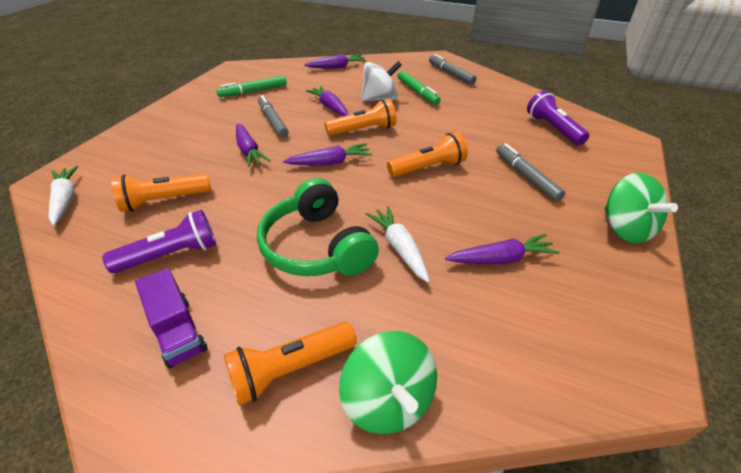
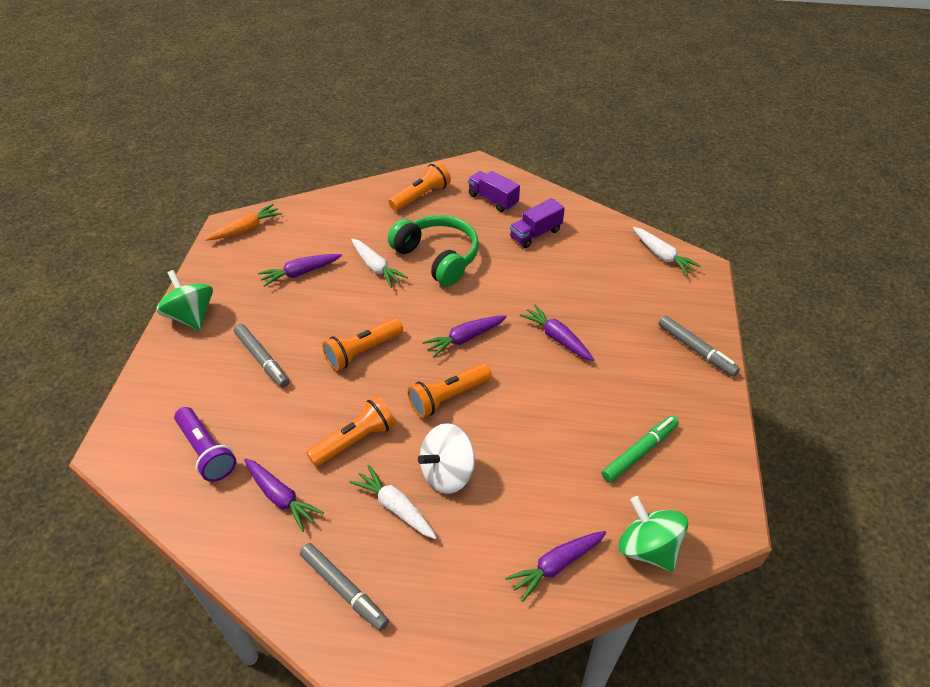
camera: 165 degrees right, 5 degrees up
purple flashlight [102,210,216,273] -> purple truck [510,198,565,248]
orange flashlight [112,173,211,212] -> orange flashlight moved to [306,396,396,467]
grey marker [258,95,289,138] -> grey marker moved to [658,315,740,377]
purple carrot [306,86,349,116] -> purple carrot moved to [244,458,324,532]
green spinning top [339,331,437,434] -> green spinning top moved to [619,496,688,572]
green marker [398,71,441,105] -> white carrot [349,465,437,539]
none -> orange carrot [205,204,282,241]

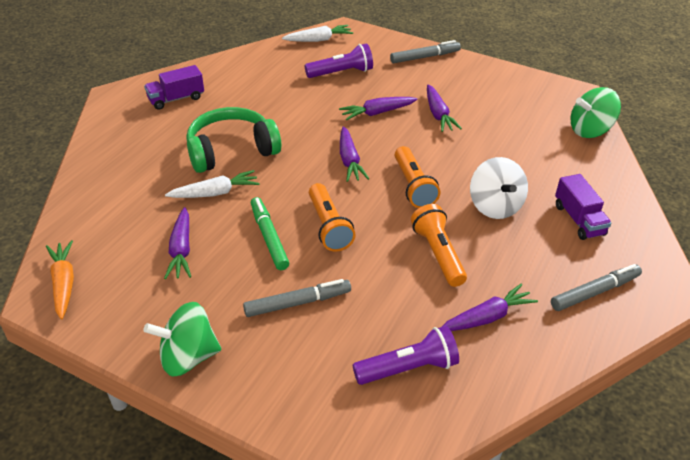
camera: 70 degrees left, 5 degrees down
white carrot [349,465,437,539] -> none
orange flashlight [389,161,451,211] -> none
purple carrot [505,531,606,602] -> purple carrot moved to [427,85,462,132]
purple truck [510,198,565,248] -> purple truck moved to [555,174,612,240]
green marker [602,416,679,482] -> green marker moved to [251,197,289,270]
none -> purple flashlight [305,43,373,78]

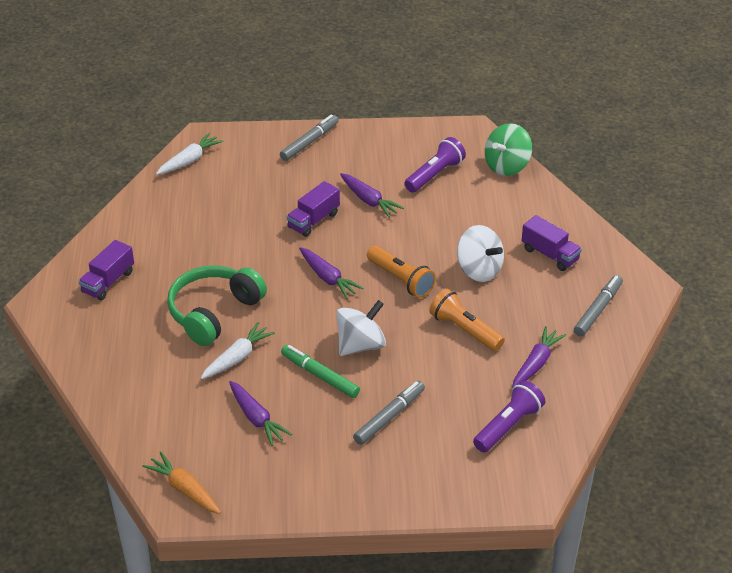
camera: 30 degrees left, 0 degrees up
green spinning top [143,302,221,377] -> none
purple flashlight [305,43,373,78] -> purple flashlight moved to [404,137,466,193]
orange flashlight [309,183,356,252] -> white spinning top [336,300,386,356]
purple carrot [339,97,418,120] -> purple truck [287,181,340,237]

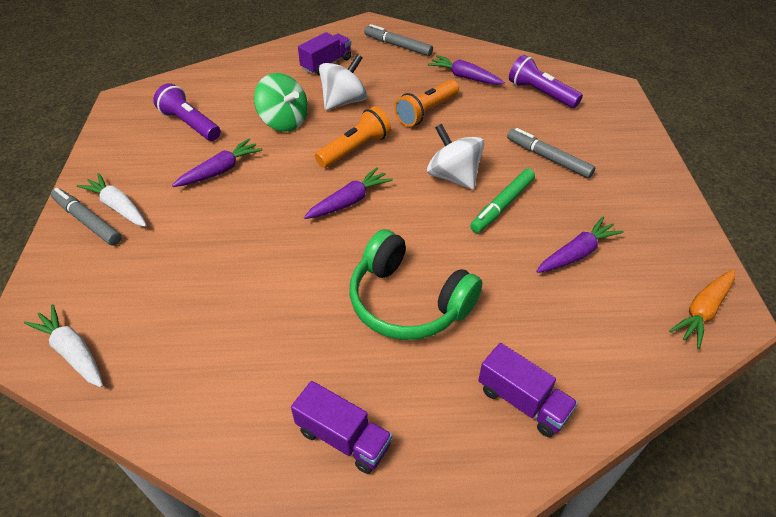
camera: 90 degrees left, 5 degrees up
white carrot [201,322,275,379] -> white carrot moved to [77,173,147,227]
purple truck [287,181,340,237] -> purple truck moved to [478,343,578,437]
green spinning top [485,123,532,176] -> green spinning top moved to [254,73,308,132]

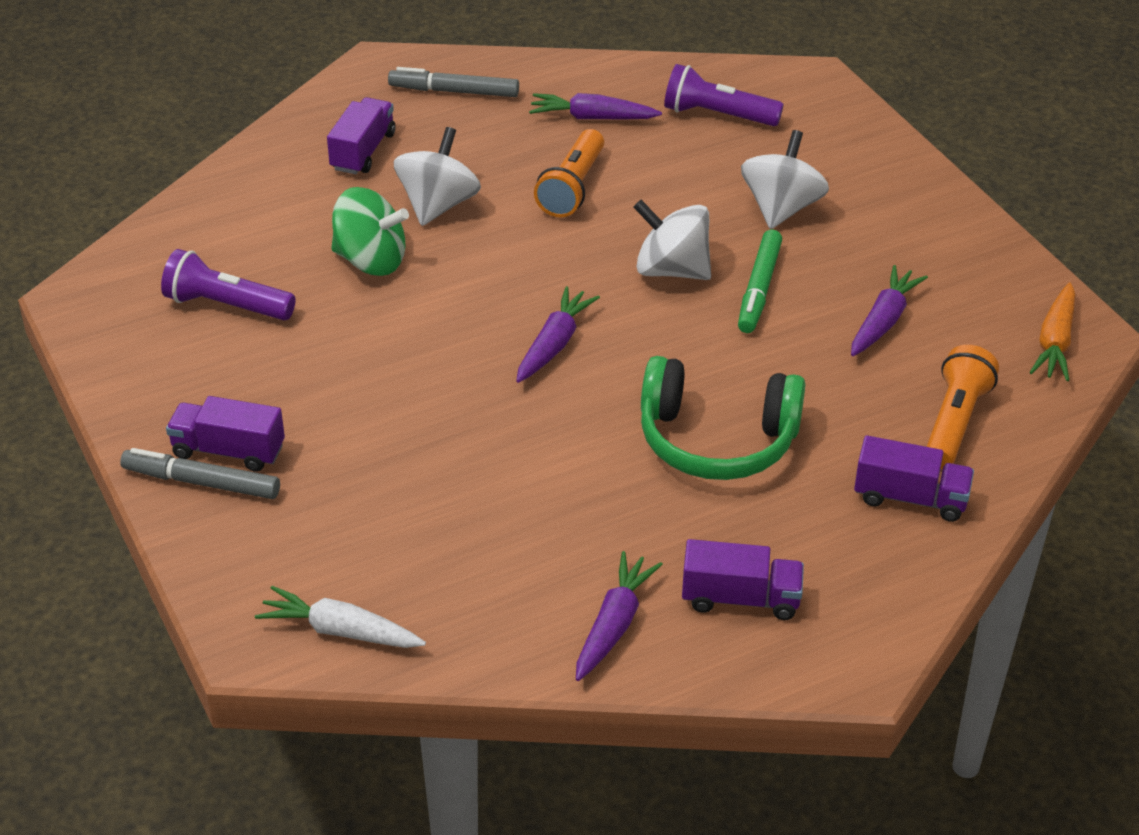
camera: 25 degrees left, 5 degrees down
white carrot [77,173,147,227] -> purple truck [166,396,285,472]
purple carrot [172,139,262,187] -> purple carrot moved to [576,551,663,681]
orange flashlight [315,106,391,168] -> orange flashlight moved to [927,345,999,469]
grey marker [507,128,595,178] -> white spinning top [741,130,829,229]

